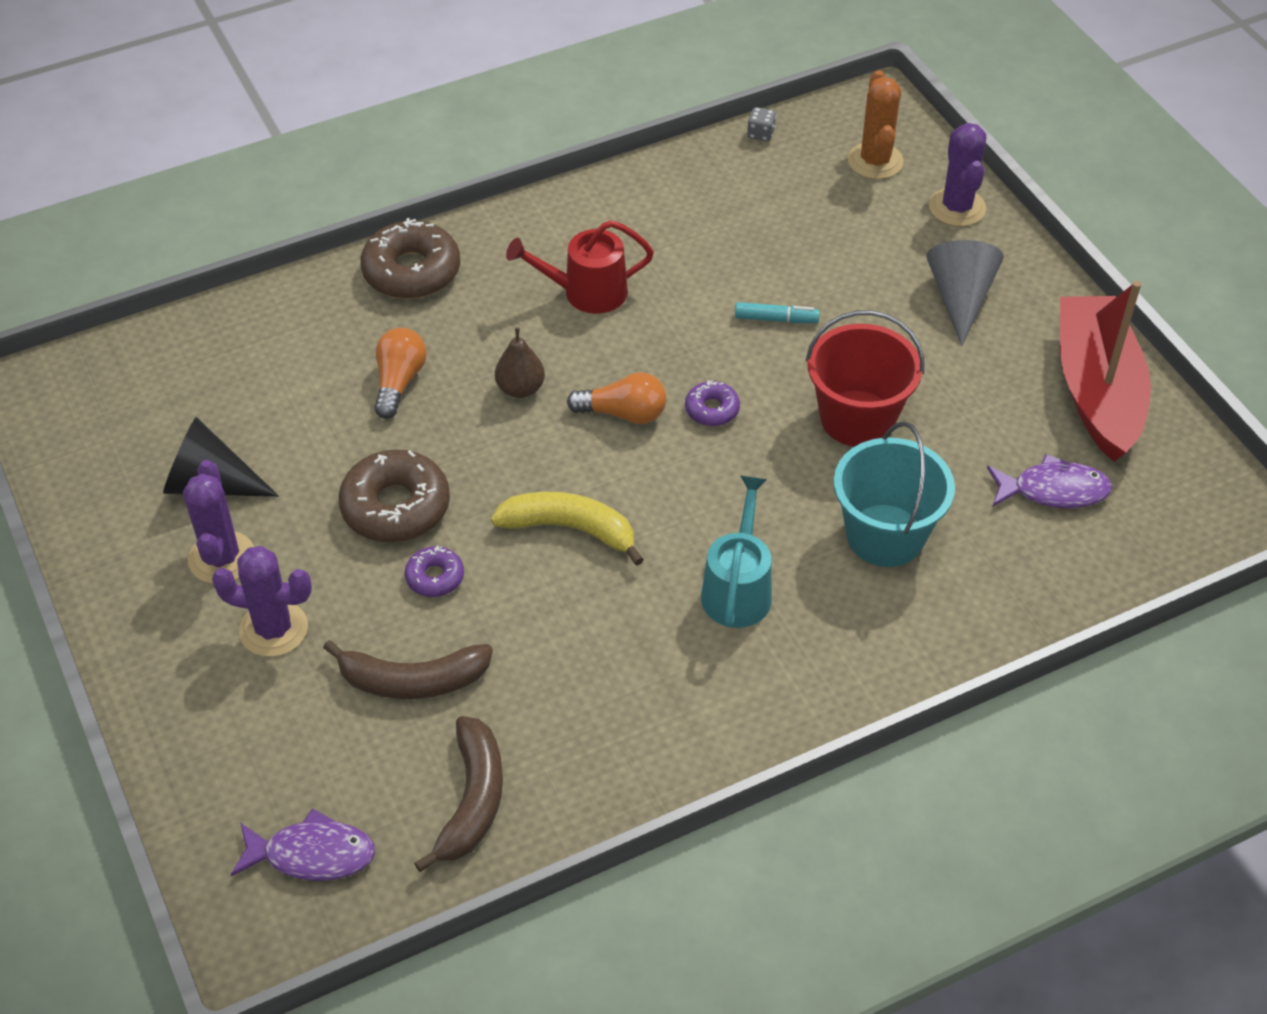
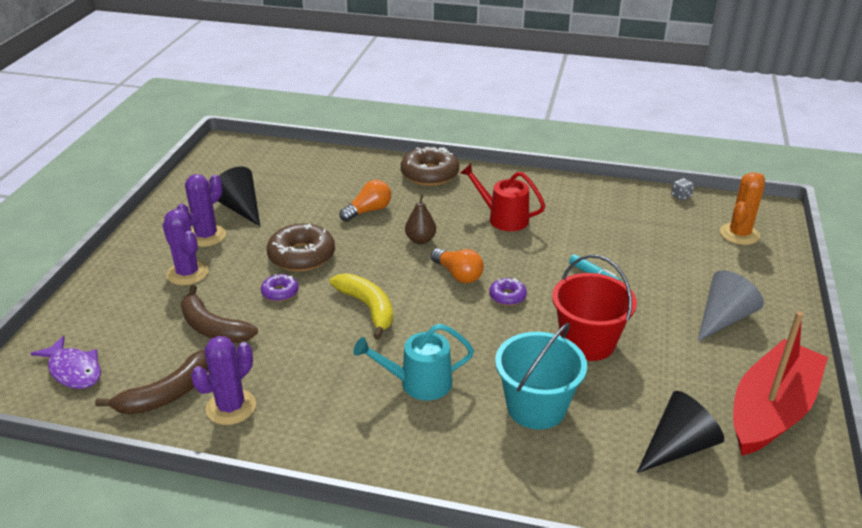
camera: 40 degrees right, 15 degrees down
turquoise watering can [701,476,772,628] -> turquoise watering can turned 150 degrees counterclockwise [353,324,474,401]
purple cactus [929,123,986,226] -> purple cactus moved to [191,336,256,425]
purple fish [987,454,1112,508] -> black cone [637,391,724,473]

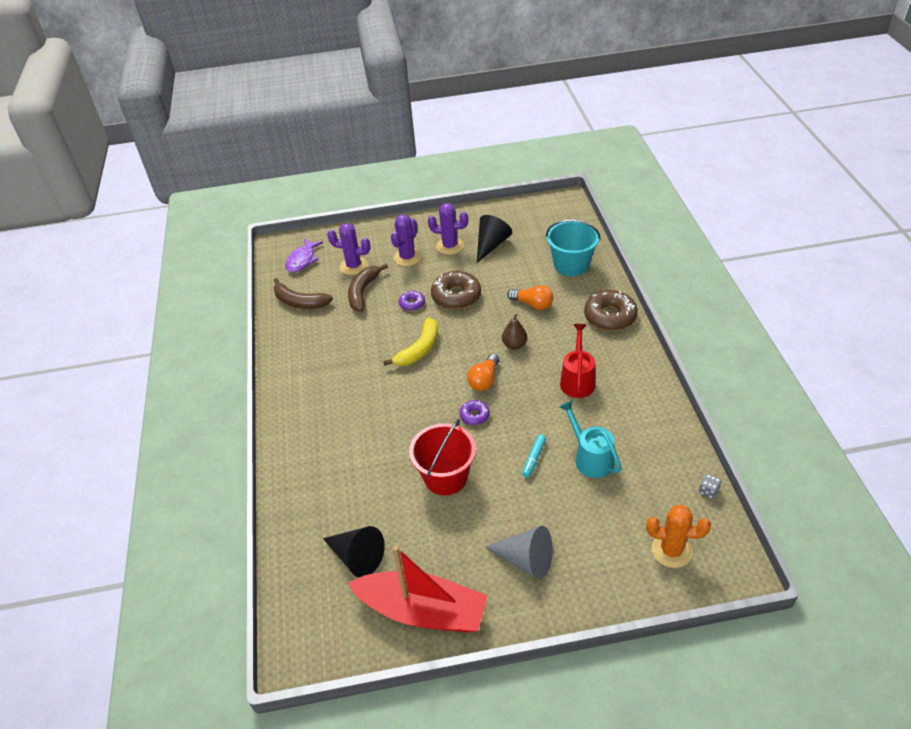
camera: 70 degrees right, 10 degrees up
purple cactus [191,336,256,425] -> purple cactus moved to [327,223,370,275]
turquoise watering can [353,324,474,401] -> turquoise watering can moved to [559,400,621,478]
turquoise bucket [495,323,587,430] -> turquoise bucket moved to [546,219,601,276]

